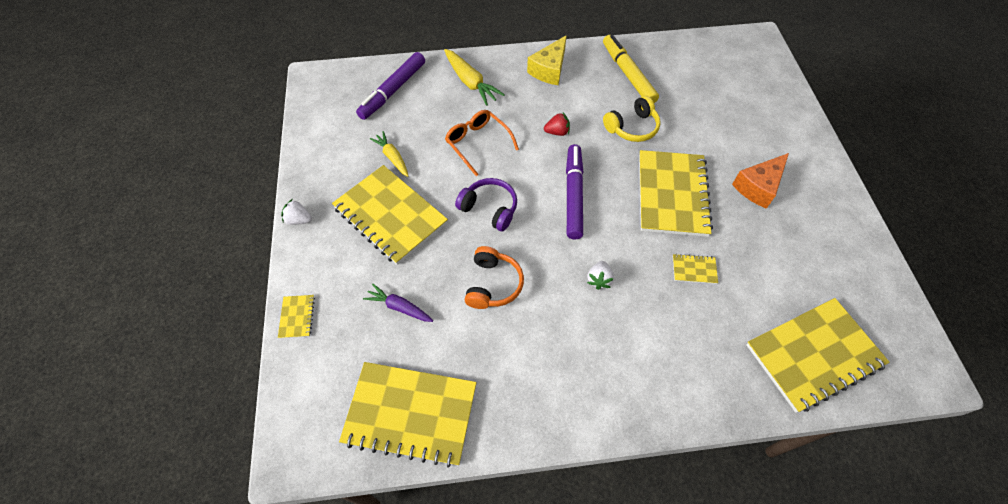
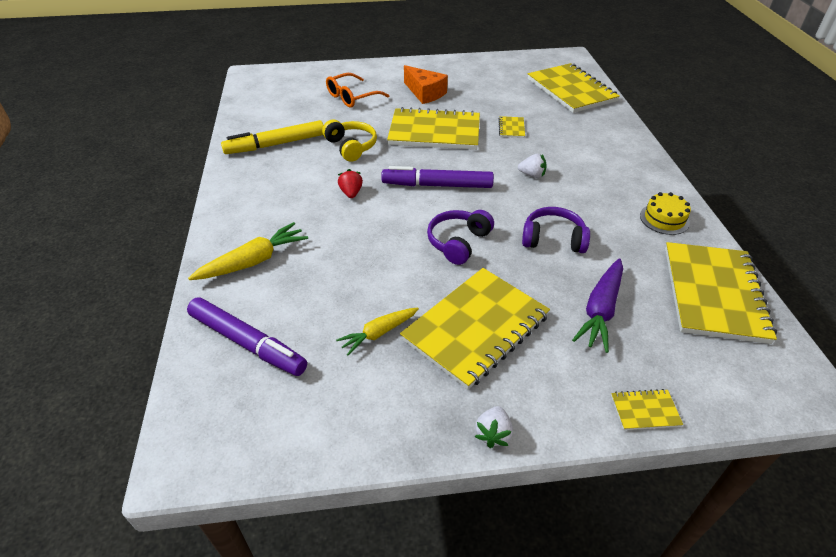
camera: 90 degrees left, 15 degrees down
purple carrot [363,284,433,322] -> purple carrot [572,258,623,353], size x1.51
orange glasses [445,110,519,176] -> orange glasses moved to [326,73,389,108]
orange headphones [465,246,524,309] -> purple headphones [522,207,590,253]
yellow cheese [527,35,567,85] -> none
none -> yellow cake [640,192,691,235]

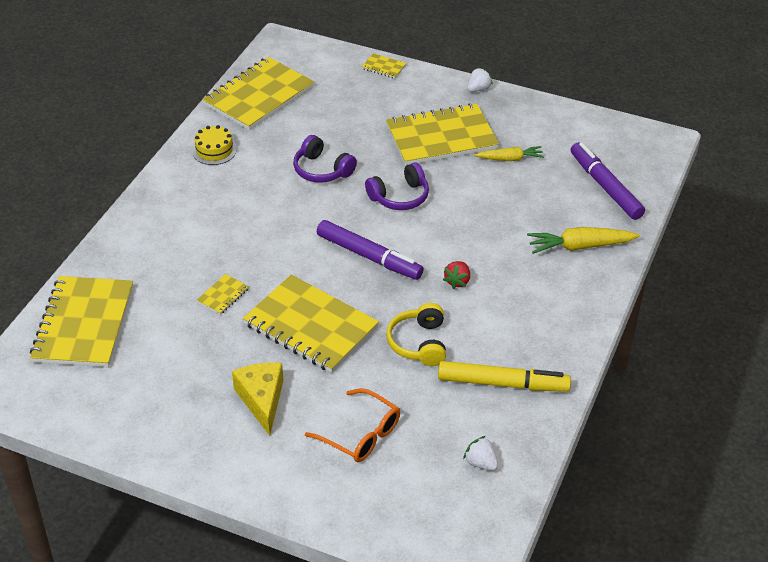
camera: 150 degrees left, 0 degrees up
orange glasses [326,73,389,108] -> orange glasses turned 45 degrees clockwise [305,388,400,462]
orange cheese [404,65,448,104] -> yellow cheese [232,362,283,436]
white strawberry [518,154,547,178] -> white strawberry moved to [463,436,498,471]
purple carrot [572,258,623,353] -> none

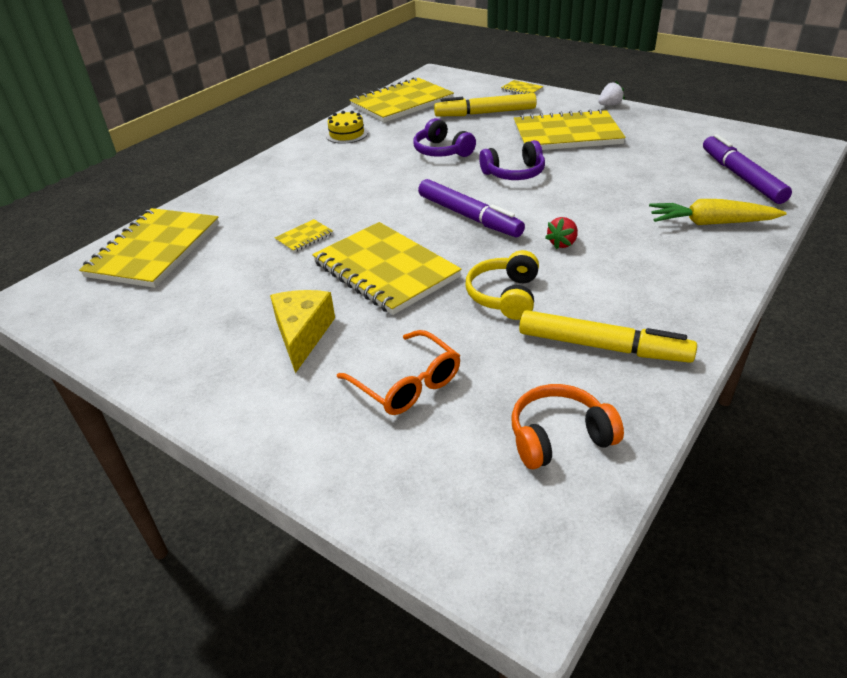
camera: 15 degrees right, 5 degrees down
white strawberry [463,436,498,471] -> orange headphones [511,384,624,469]
yellow carrot [474,146,544,161] -> none
none -> yellow marker [434,93,537,117]

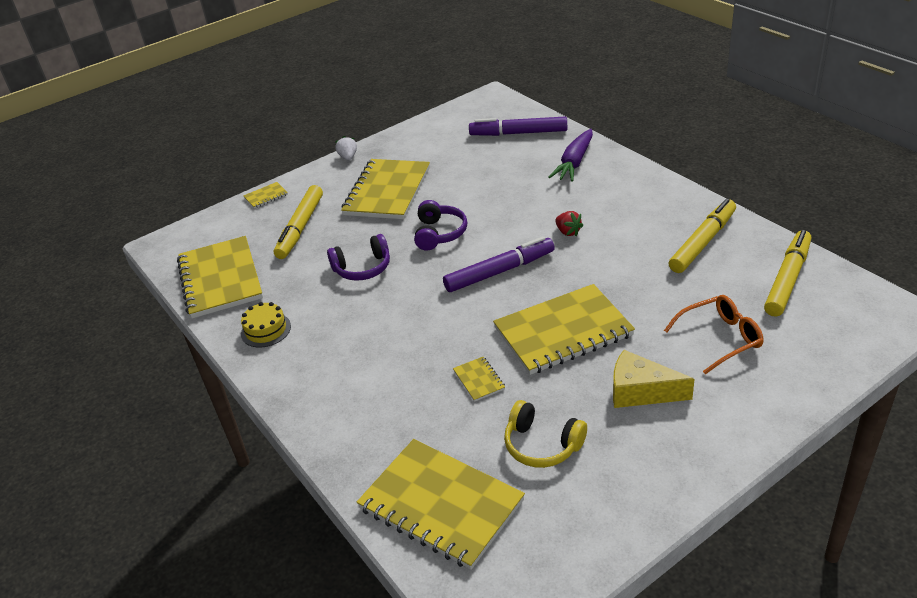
camera: 70 degrees left, 0 degrees up
yellow headphones [465,250,539,320] -> yellow headphones moved to [504,400,587,468]
orange headphones [511,384,624,469] -> yellow marker [764,230,811,317]
yellow carrot [649,199,787,225] -> purple carrot [549,129,593,182]

